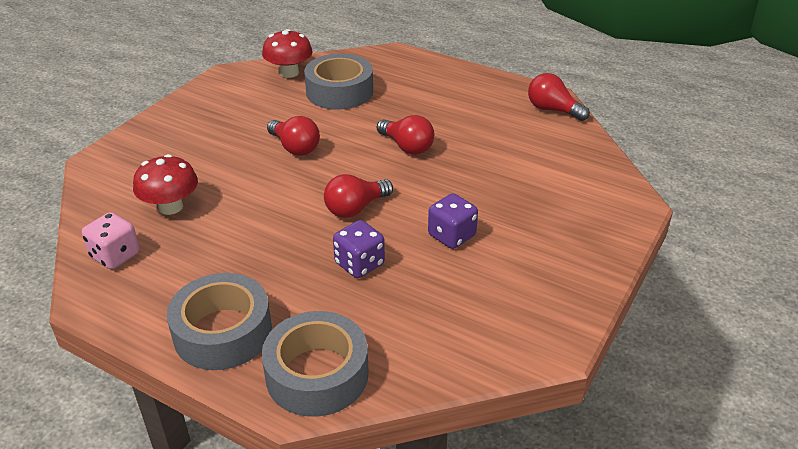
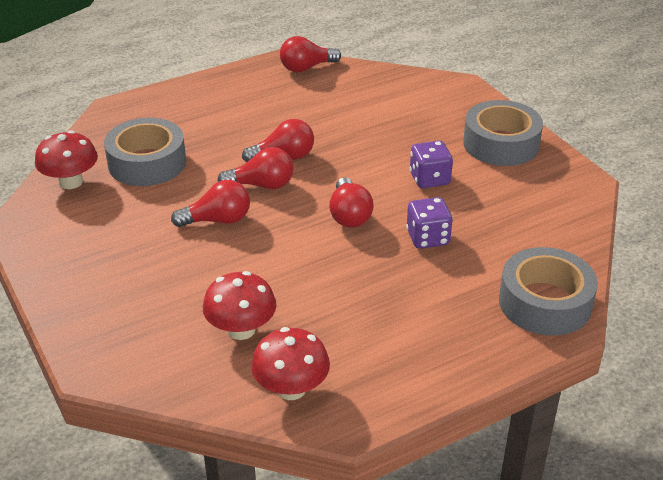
camera: 60 degrees left, 0 degrees up
pink dice [82,212,140,269] -> red mushroom [251,327,330,400]
grey tape [167,273,272,370] -> grey tape moved to [463,100,543,166]
none -> red light bulb [218,147,294,189]

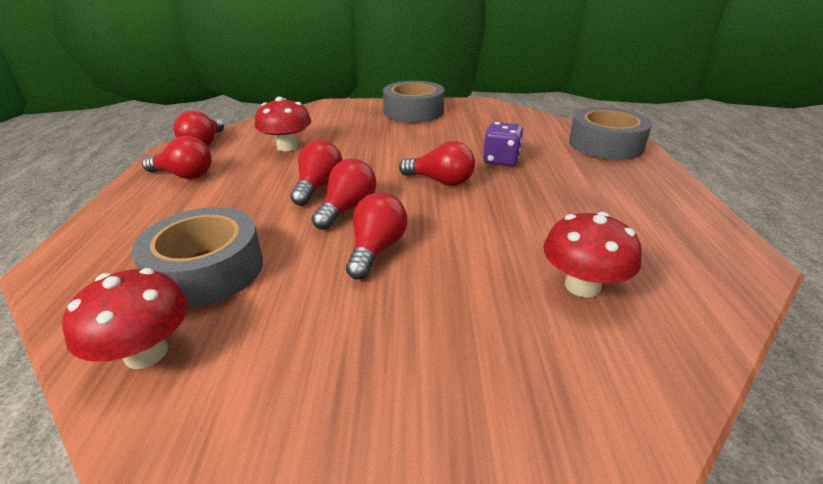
camera: 60 degrees left, 5 degrees down
red mushroom [251,327,330,400] -> red mushroom moved to [255,97,312,151]
purple dice [410,141,453,188] -> none
none -> red light bulb [142,136,212,179]

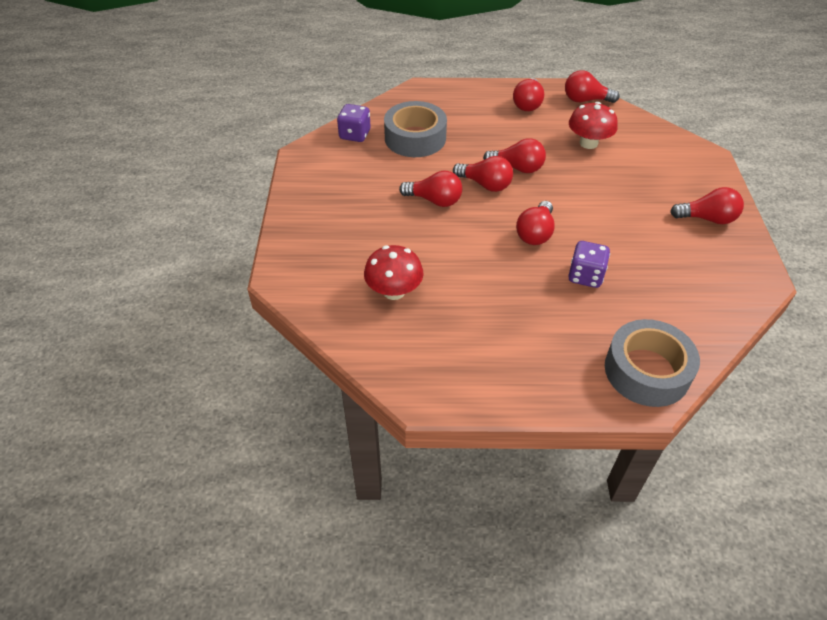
camera: 90 degrees right, 15 degrees up
red mushroom [62,268,189,369] -> purple dice [337,104,371,142]
grey tape [383,81,445,123] -> red light bulb [670,187,744,224]

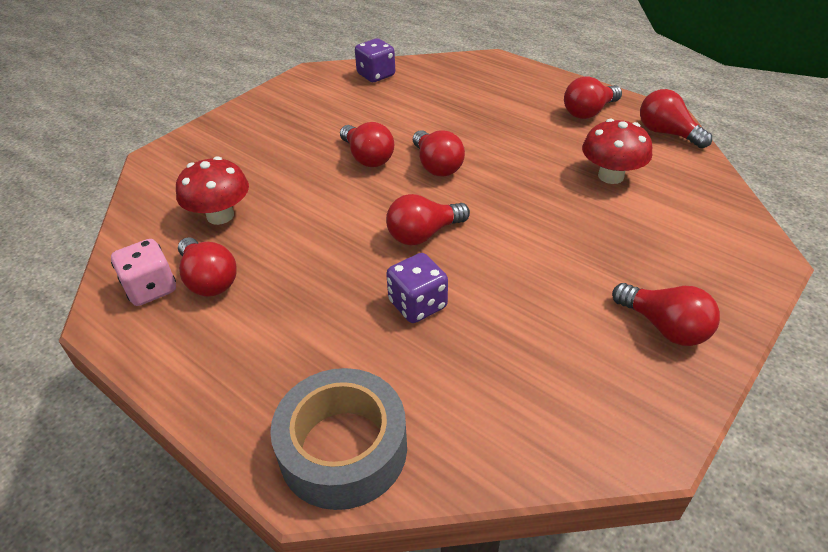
camera: 40 degrees right, 5 degrees down
grey tape [384,101,447,157] -> none
red light bulb [483,138,546,173] -> red light bulb moved to [178,237,237,296]
none -> pink dice [111,239,176,306]

